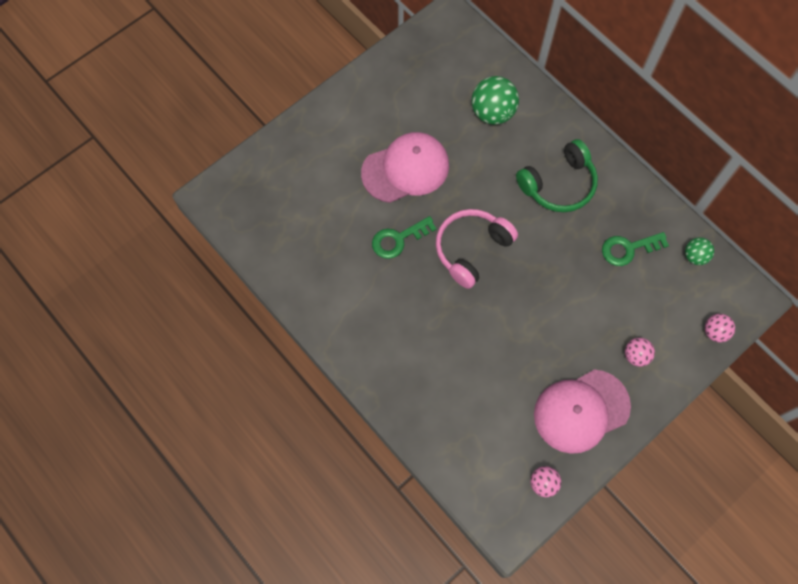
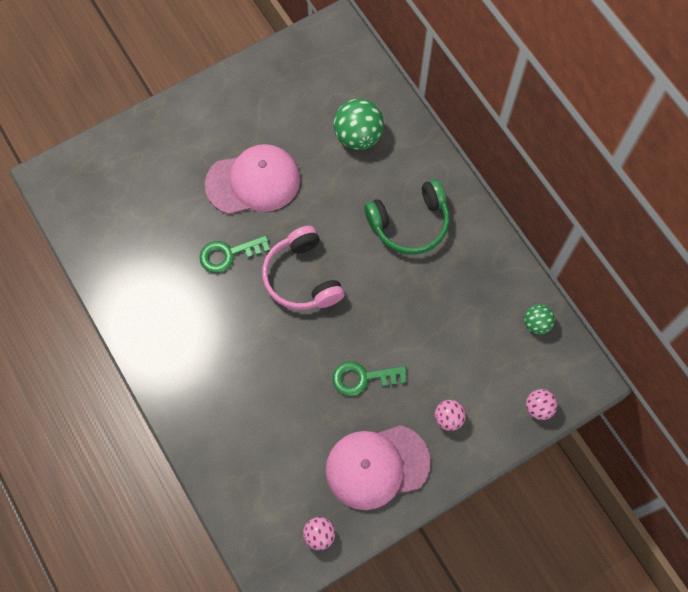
camera: 10 degrees right, 0 degrees up
pink headphones [436,209,518,289] -> pink headphones turned 75 degrees counterclockwise [262,226,345,310]
green key [602,232,669,266] -> green key moved to [333,361,407,396]

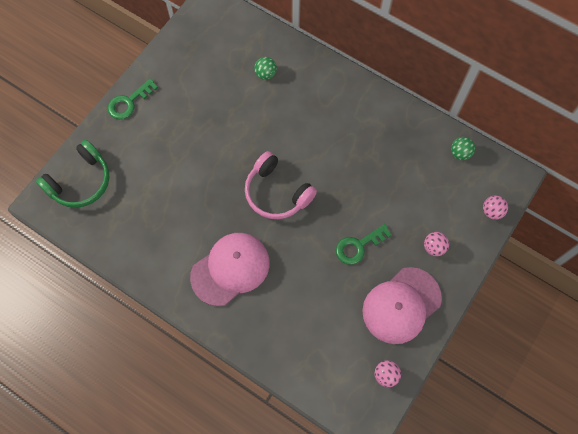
camera: 25 degrees left, 0 degrees up
green key [199,235,270,273] -> green key moved to [108,79,158,119]
pink cap [205,144,300,214] -> pink cap moved to [190,233,270,306]
green ball [334,99,384,150] -> green ball [254,57,277,80], size x0.56
green headphones [364,179,449,255] -> green headphones moved to [36,140,110,208]

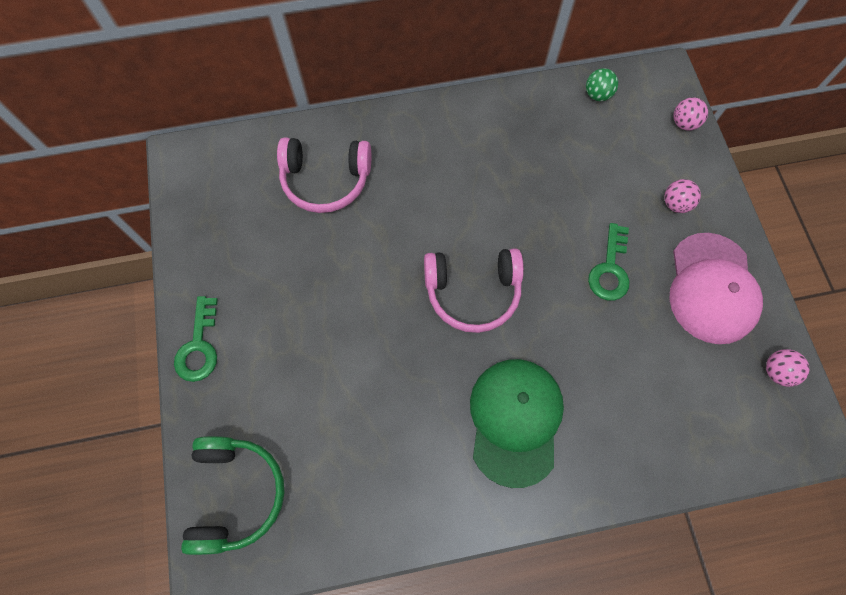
camera: 45 degrees left, 0 degrees up
pink cap [190,233,270,306] -> green cap [470,359,564,488]
green ball [254,57,277,80] -> pink headphones [277,137,371,213]

